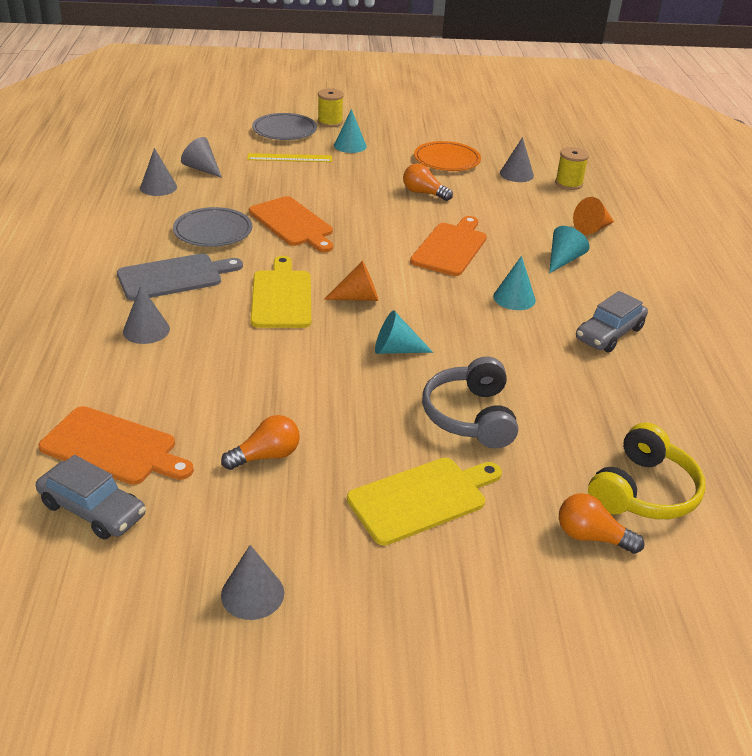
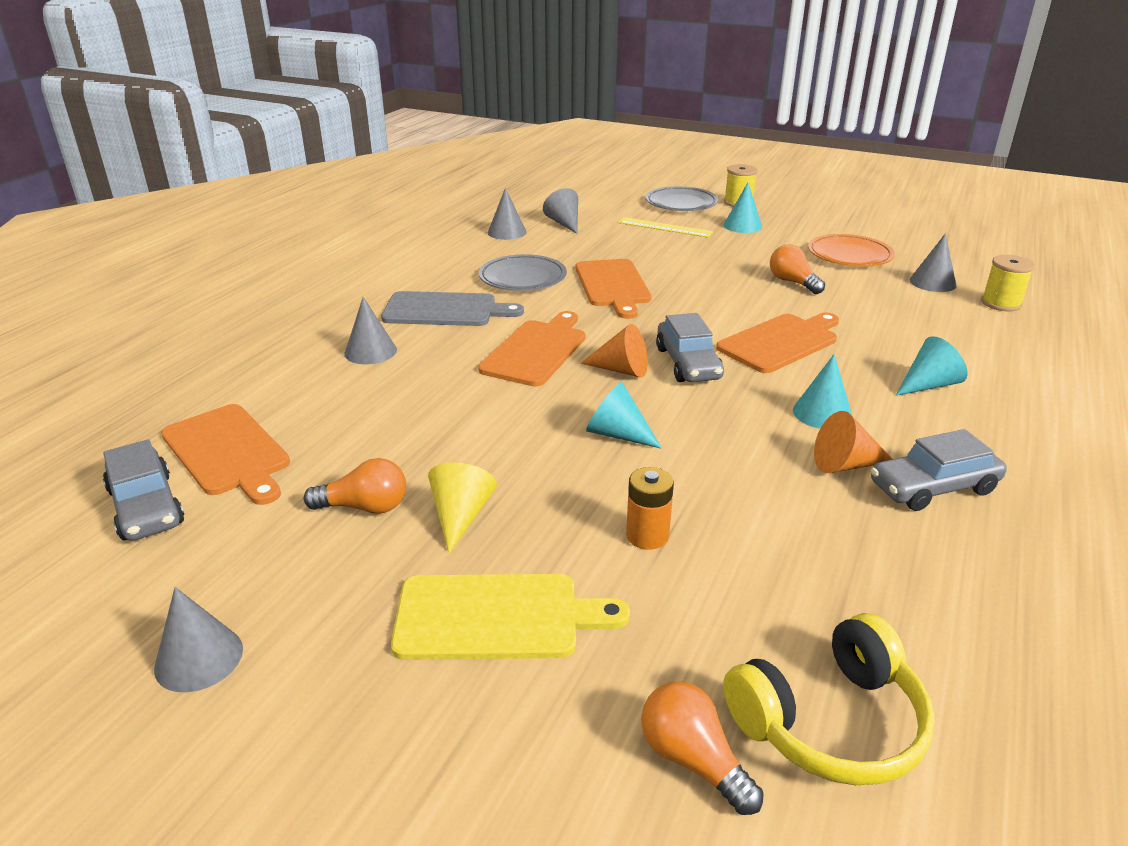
camera: 30 degrees right, 5 degrees down
yellow cutting board [250,256,311,328] -> orange cutting board [478,311,585,386]
grey headphones [422,357,518,448] -> orange battery [626,467,674,550]
orange cone [573,197,614,235] -> orange cone moved to [814,411,892,473]
none -> yellow cone [428,462,497,553]
none -> grey car [656,313,724,382]

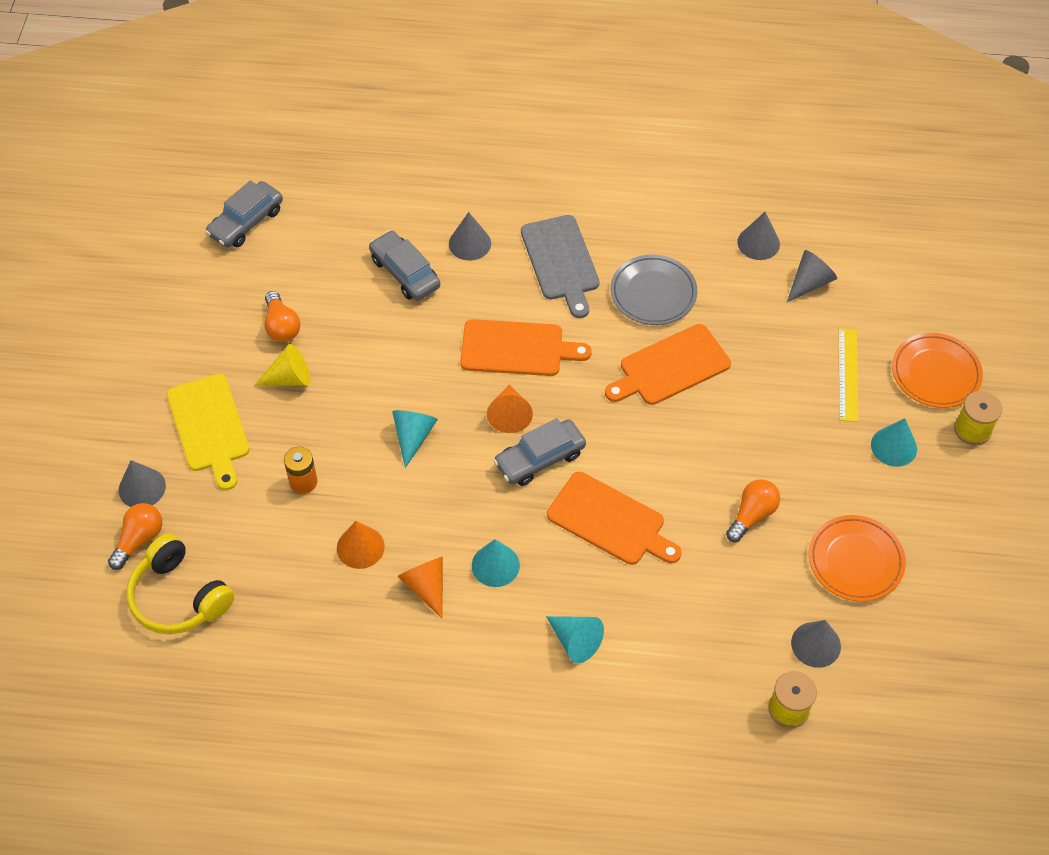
camera: 70 degrees right, 25 degrees up
grey cone [154,587,243,692] -> grey cone moved to [119,460,166,507]
orange cutting board [161,404,290,505] -> none
grey plate [646,186,718,211] -> orange plate [892,333,983,408]
grey car [871,429,1007,511] -> grey car moved to [369,230,440,301]
none -> orange cone [337,521,385,569]

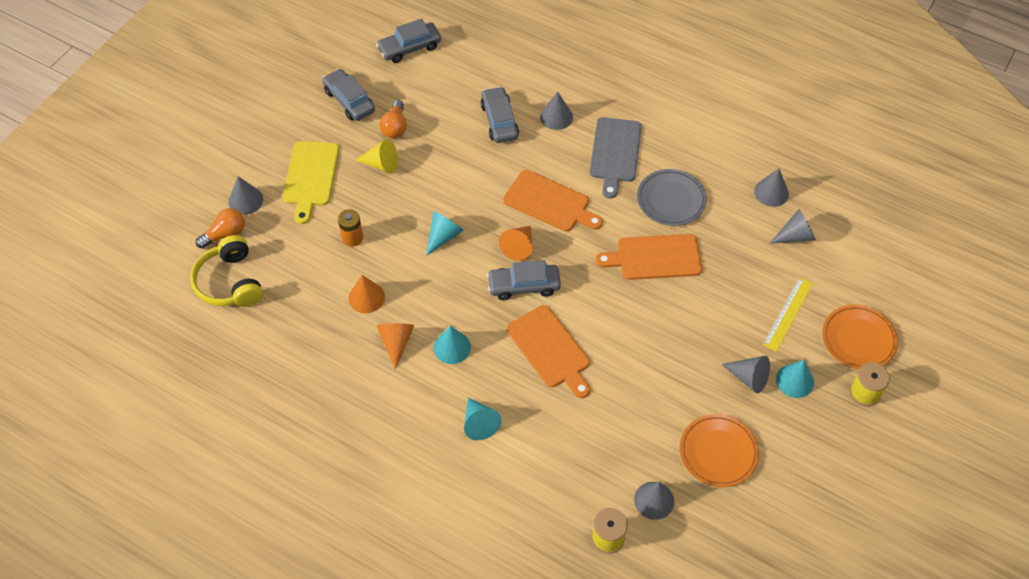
camera: 25 degrees right, 0 degrees up
orange light bulb [726,479,780,542] -> none
none -> grey car [322,69,375,121]
none -> grey cone [721,356,770,393]

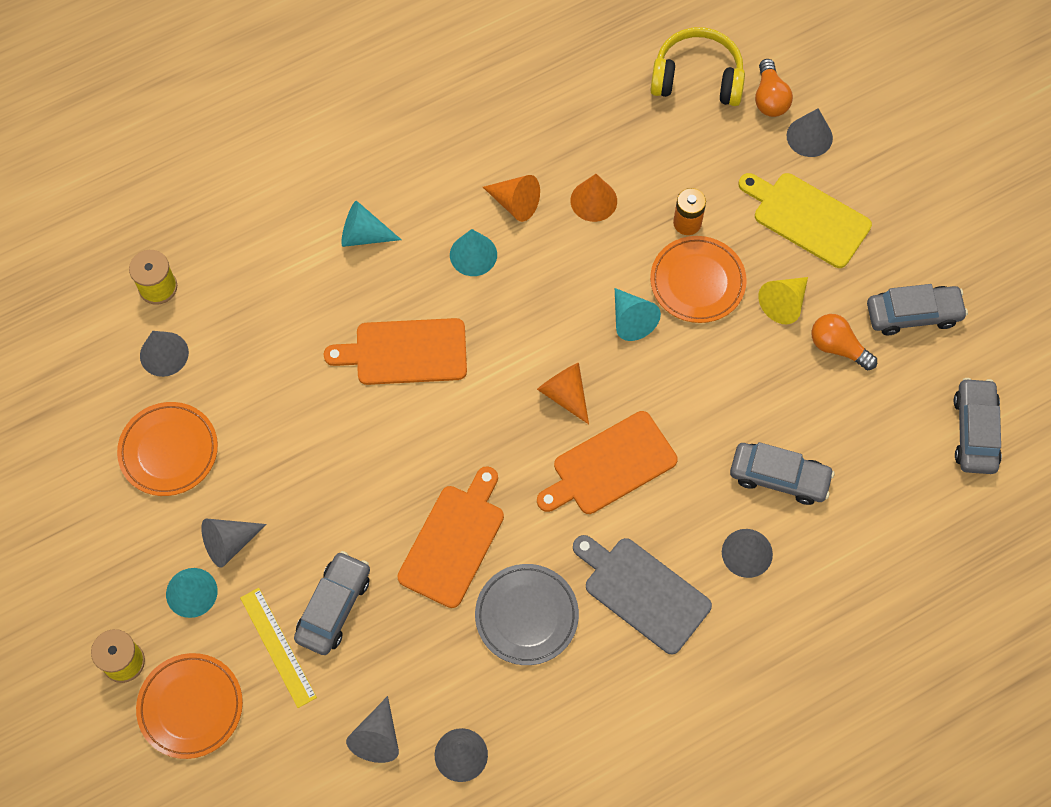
camera: 120 degrees right, 10 degrees up
grey car [487,260,561,300] -> grey car moved to [294,551,370,655]
none -> orange plate [650,236,747,323]

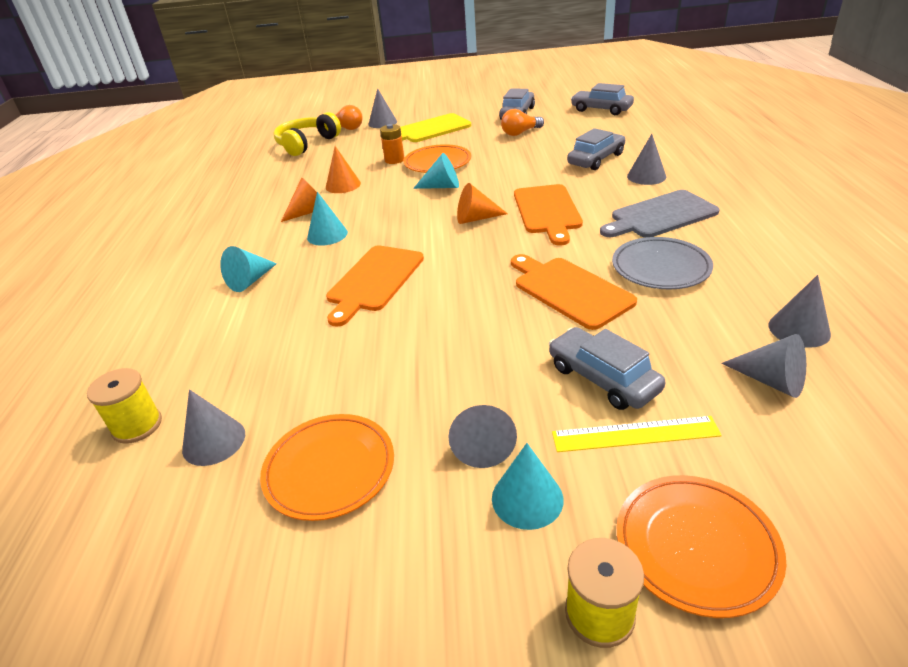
camera: 60 degrees left, 30 degrees down
yellow cone [758,277,808,324] -> none

